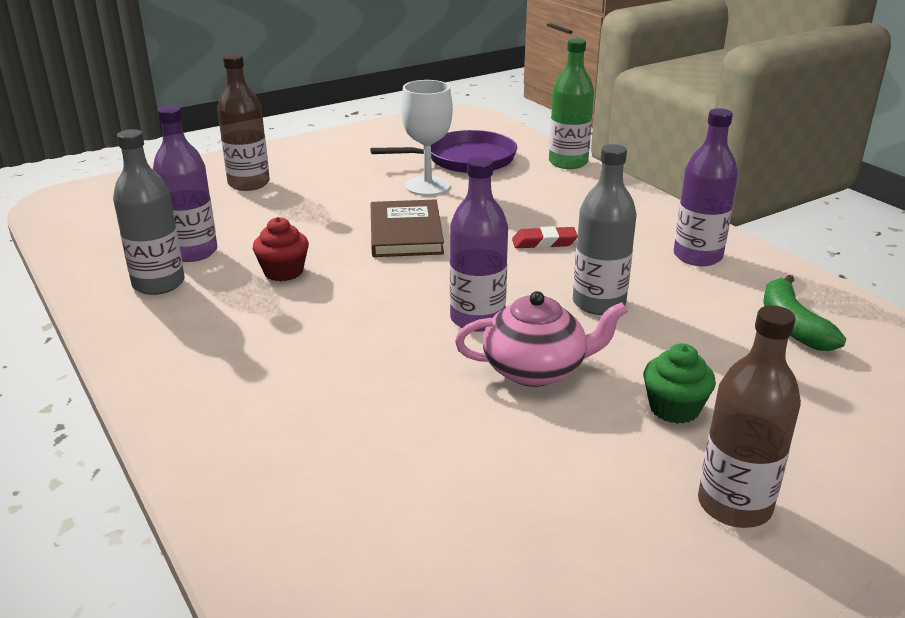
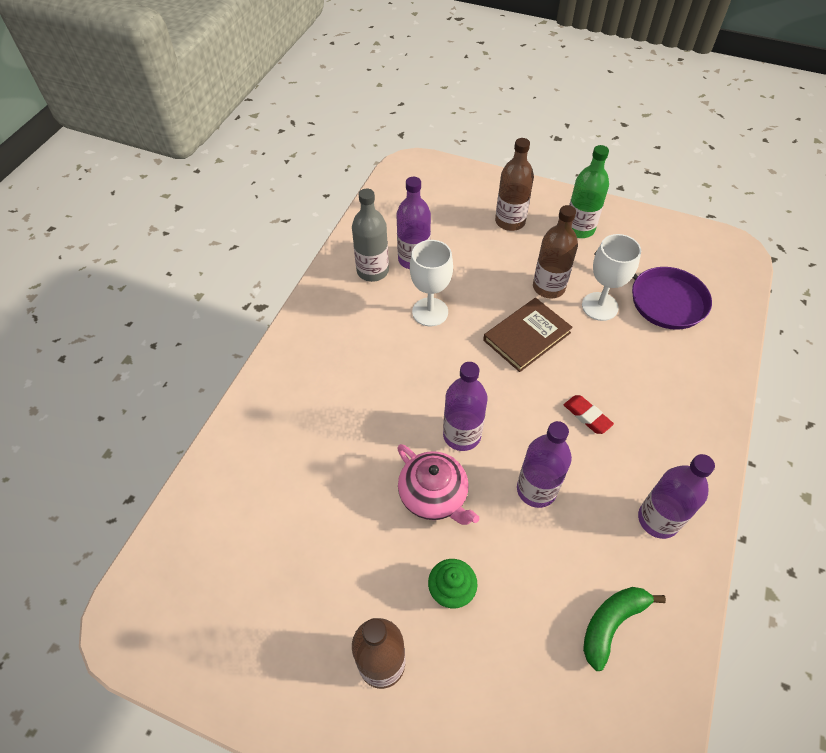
camera: 55 degrees right, 25 degrees up
red cupcake [253,217,309,281] -> white goblet [410,240,453,326]
green bottle [549,38,594,169] -> green bottle moved to [569,145,609,238]
grey bottle [573,144,637,315] -> purple bottle [517,421,572,508]
none -> brown bottle [533,205,578,298]

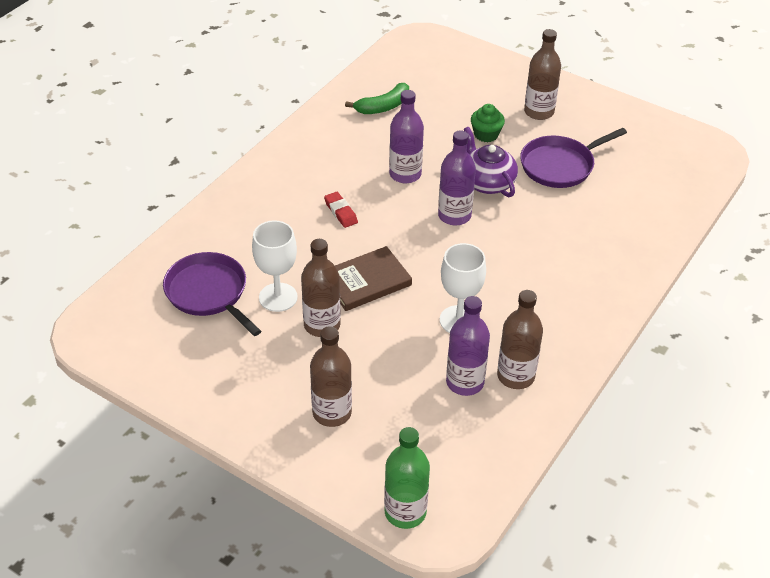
camera: 170 degrees left, 10 degrees down
grey bottle [352,189,389,282] -> brown bottle [497,290,543,389]
pink teapot [397,444,479,525] -> purple teapot [464,127,518,197]
green bottle [569,145,609,238] -> green bottle moved to [384,427,430,529]
purple bottle [638,454,715,539] -> none
none -> purple pan [520,128,627,188]

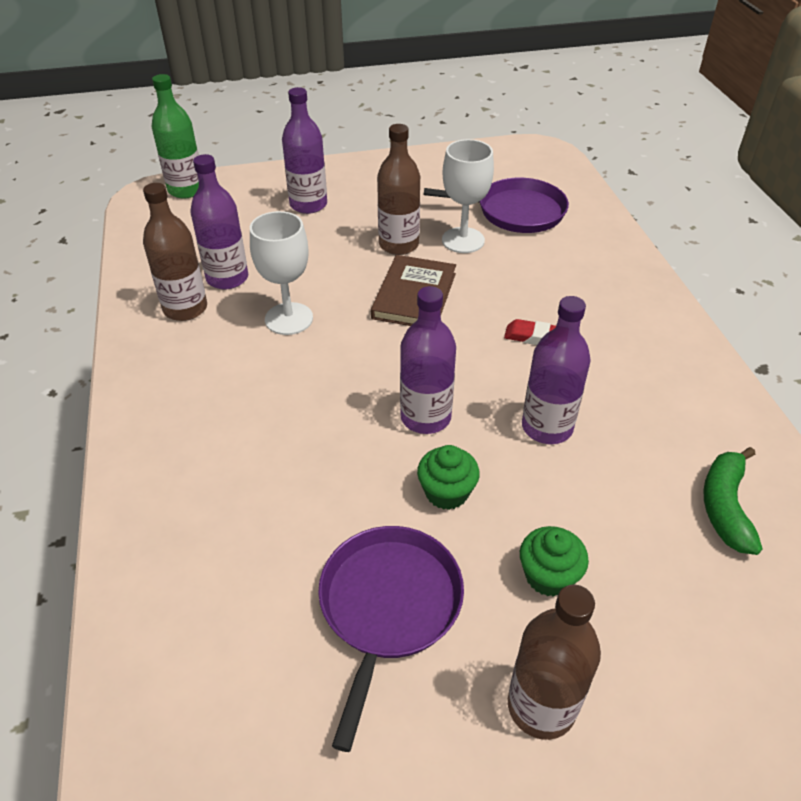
camera: 135 degrees right, 0 degrees up
brown bottle [310,326,352,427] -> purple bottle [282,87,327,214]
purple teapot [464,127,518,197] -> green cupcake [417,445,480,510]

